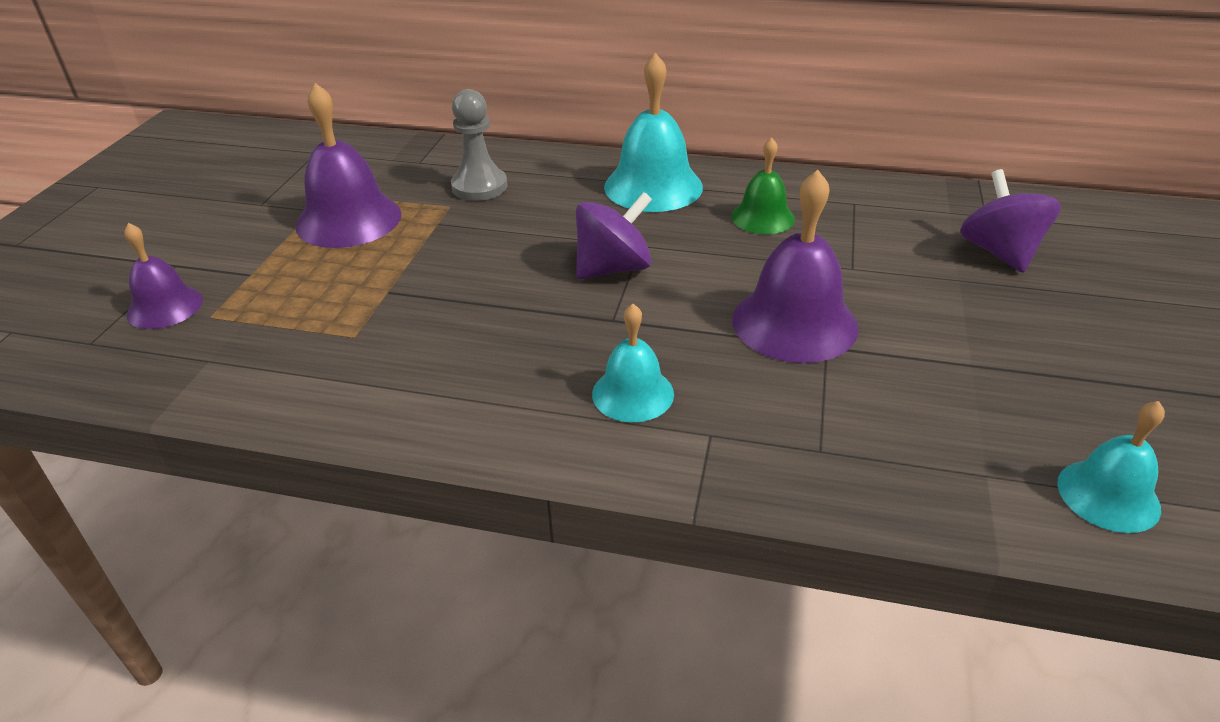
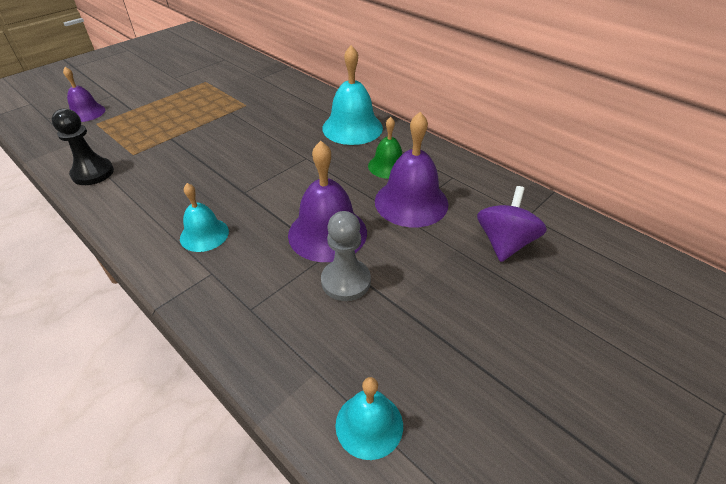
camera: 30 degrees right, 5 degrees up
purple bell [296,83,401,248] -> purple bell moved to [375,112,449,228]
grey pawn [451,89,508,201] -> grey pawn moved to [321,211,371,301]
purple spinning top [576,192,652,279] -> none
none -> black pawn [51,109,114,185]

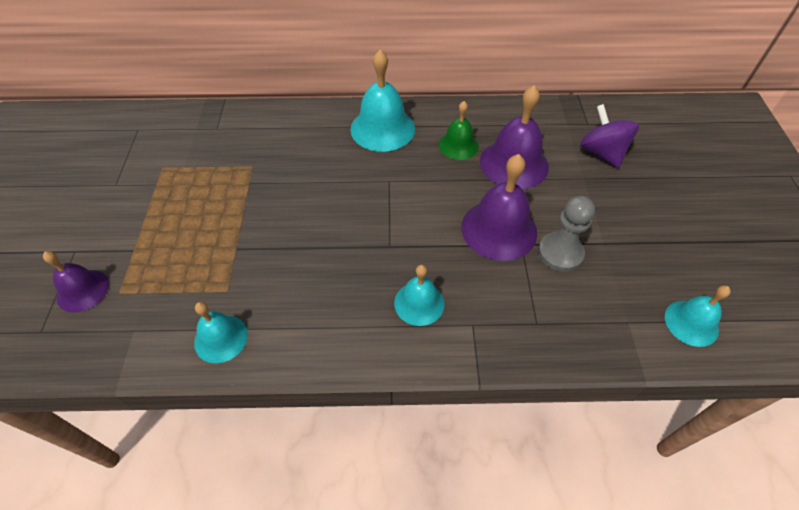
camera: 45 degrees left, 10 degrees up
black pawn [51,109,114,185] -> turquoise bell [194,302,248,363]

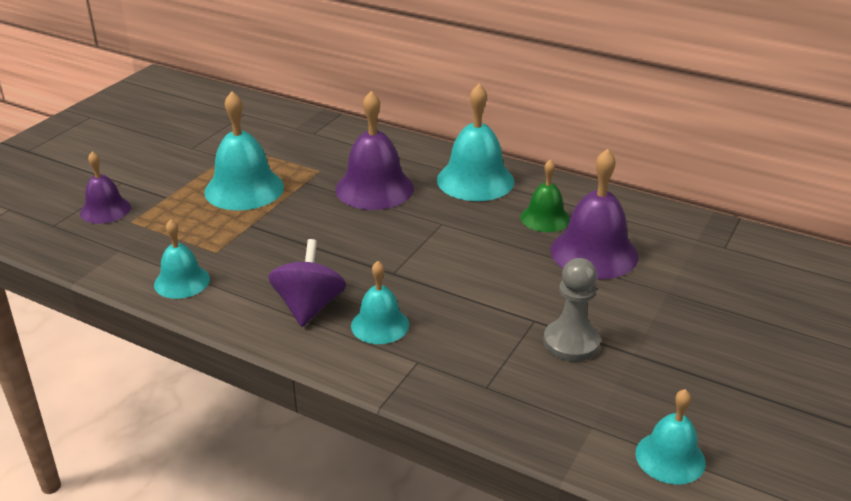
camera: 30 degrees right, 20 degrees down
purple bell [461,154,537,261] -> purple bell moved to [335,91,414,210]
purple spinning top [580,104,639,168] -> purple spinning top moved to [268,239,346,327]
none -> turquoise bell [204,91,284,210]

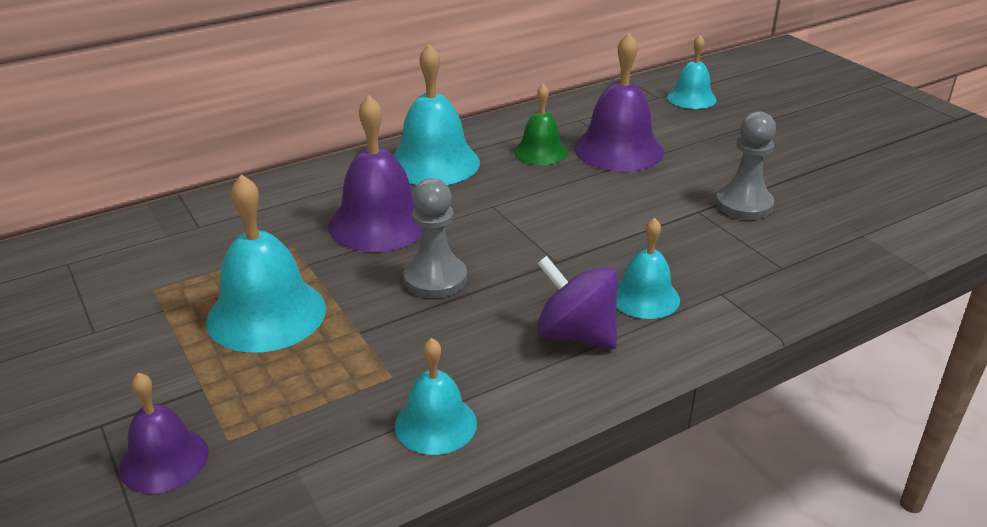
camera: 60 degrees left, 0 degrees up
turquoise bell [635,389,706,485] -> turquoise bell moved to [667,35,717,109]
none -> grey pawn [404,178,467,298]

